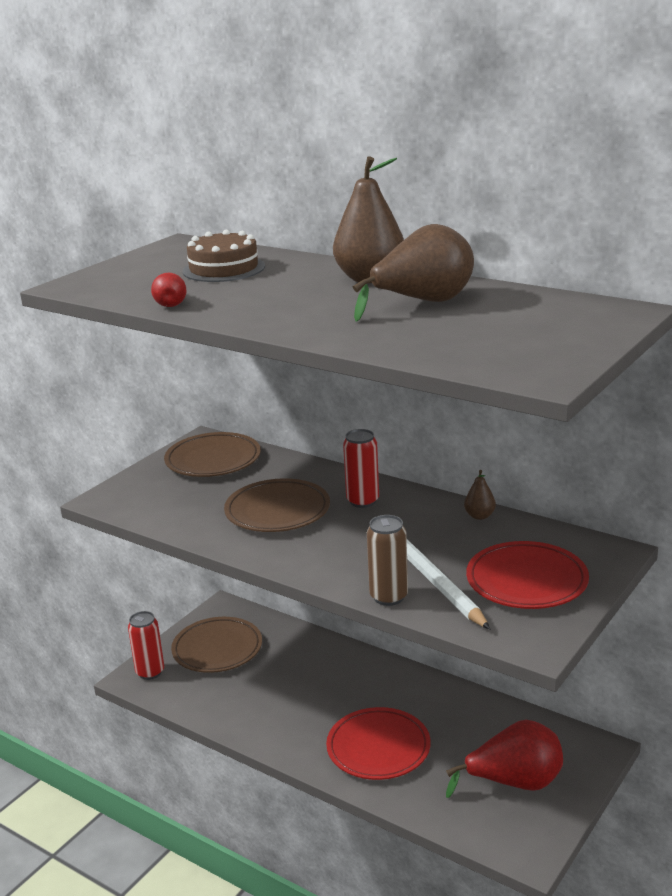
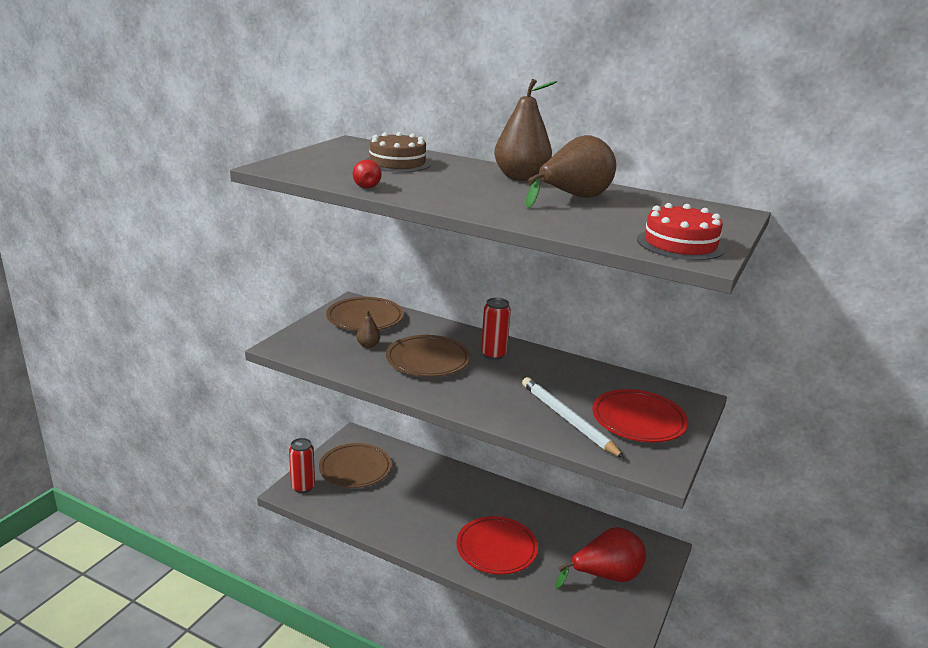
camera: 10 degrees left, 0 degrees up
brown can [367,515,408,606] -> none
brown pear [464,470,496,520] -> brown pear moved to [356,310,380,348]
none -> red cake [637,203,725,261]

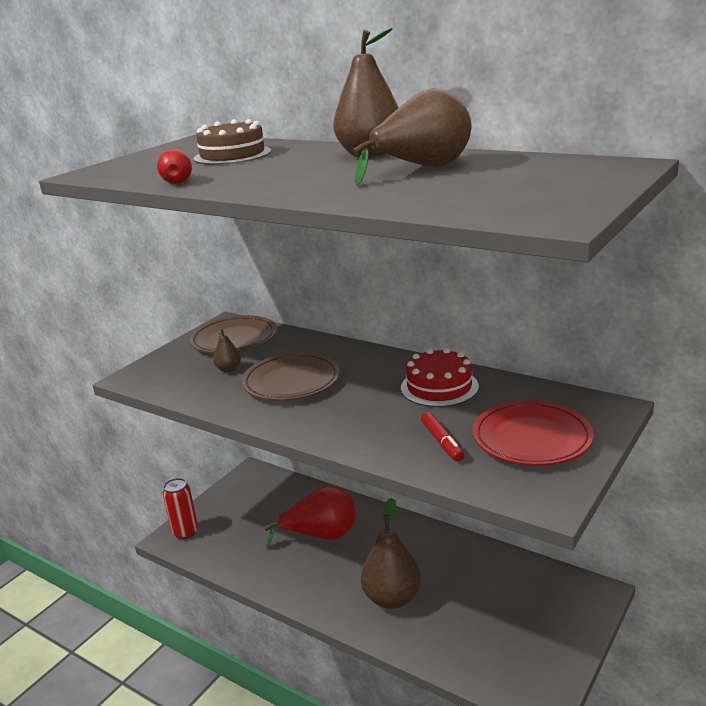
camera: 10 degrees right, 0 degrees up
brown plate [319,443,392,488] -> none
red plate [456,516,538,575] -> brown pear [361,498,421,609]
red can [481,298,511,360] -> none
white pencil [522,377,625,458] -> red marker [421,412,465,462]
red pear [556,527,646,588] -> red pear moved to [264,485,356,548]
red cake [637,203,725,261] -> red cake moved to [401,348,479,407]

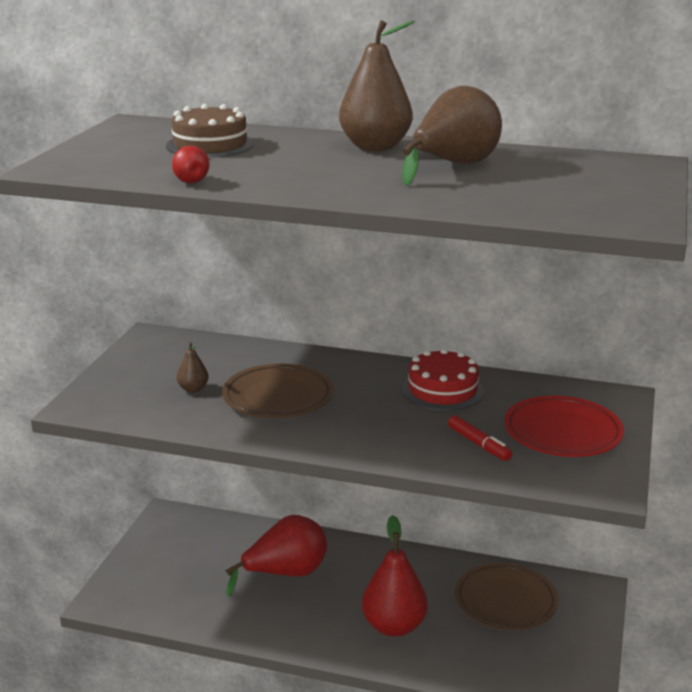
camera: 20 degrees left, 0 degrees up
red can [163,478,198,539] -> none
brown plate [189,315,277,354] -> brown plate moved to [455,563,558,630]
brown pear [361,498,421,609] -> red pear [362,515,428,637]

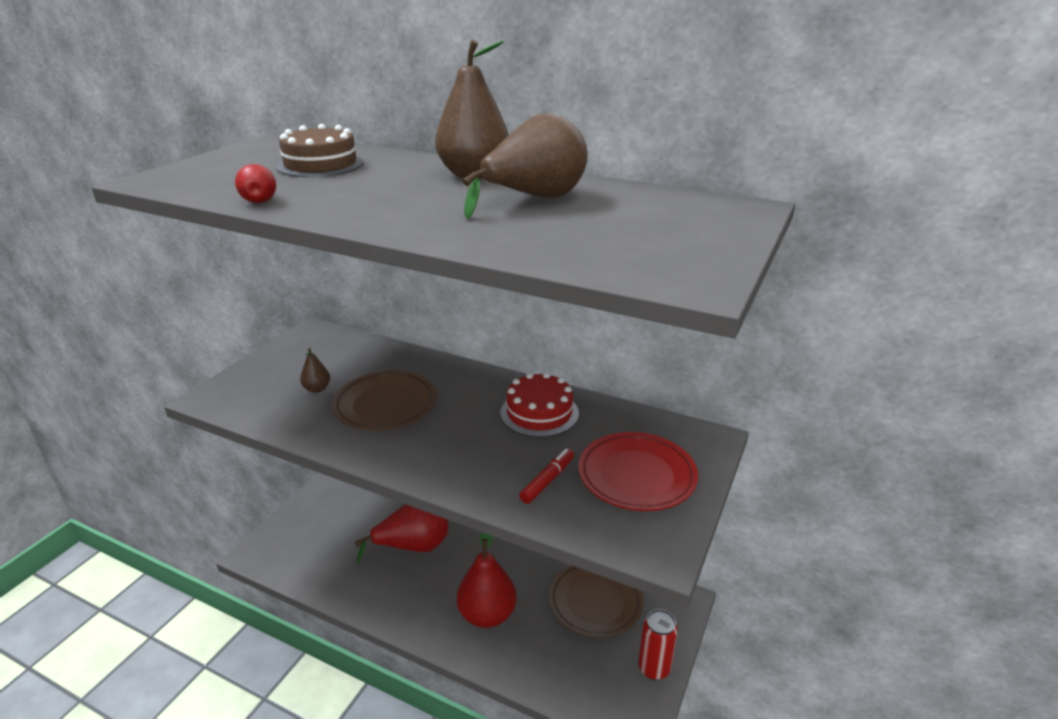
camera: 10 degrees right, 5 degrees up
red marker [448,415,512,461] -> red marker turned 120 degrees counterclockwise [519,448,574,504]
none -> red can [638,609,678,680]

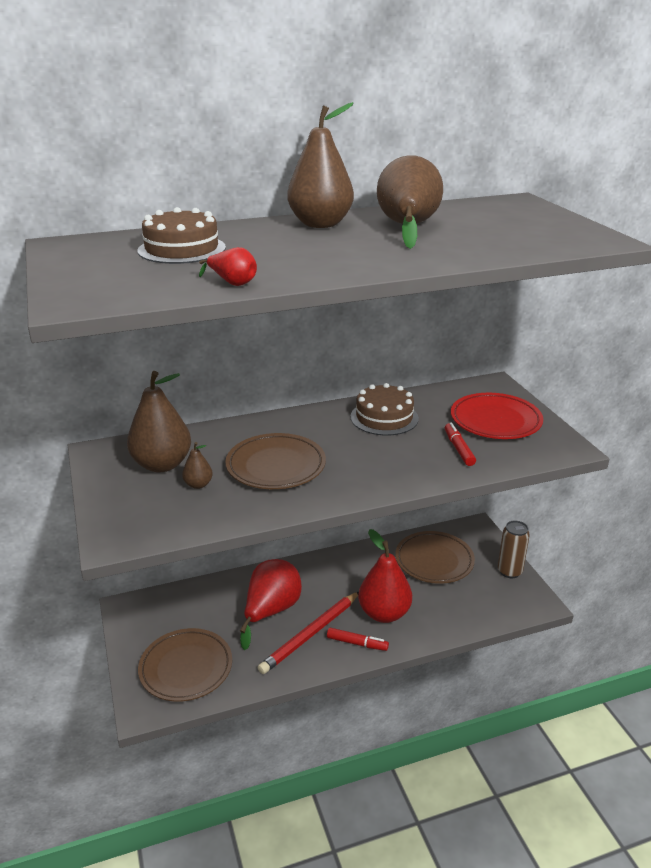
camera: 45 degrees left, 0 degrees up
red cake [500,372,579,437] -> brown cake [350,383,419,436]
red can [638,609,678,680] -> brown can [498,520,530,578]
none -> brown pear [127,371,191,473]
none -> brown plate [138,628,232,702]
none -> red pencil [258,592,359,674]
none -> red marker [327,628,389,651]

